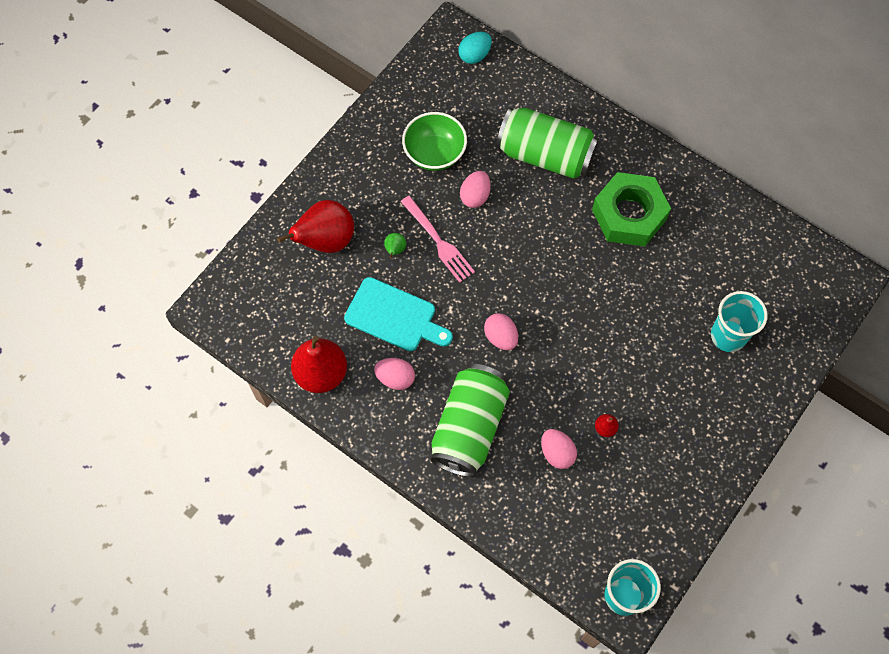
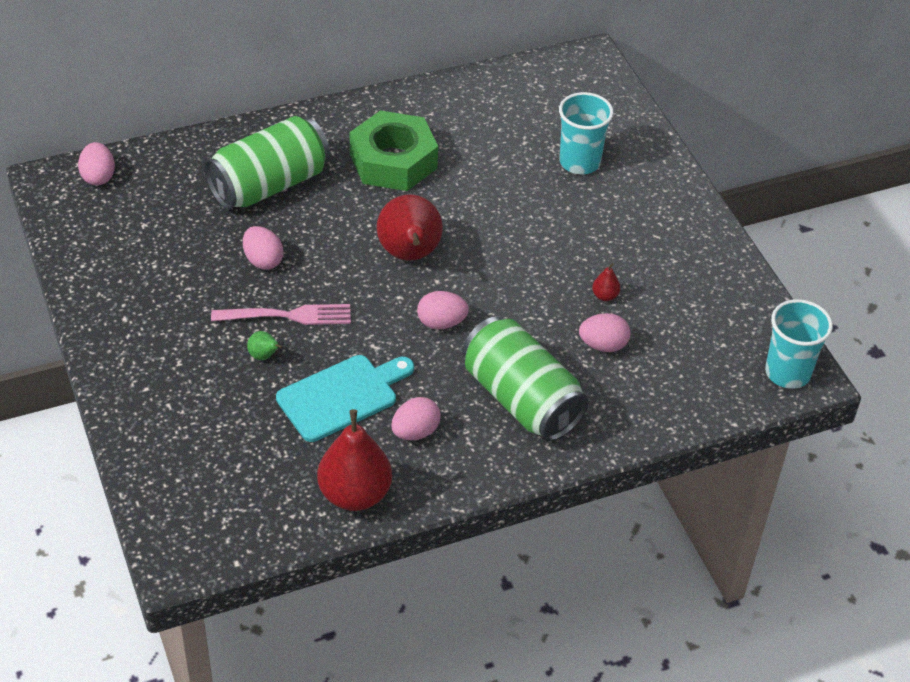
camera: 60 degrees left, 20 degrees down
red pear [277,200,354,253] -> red pear moved to [377,194,443,261]
green bowl [402,112,467,171] -> none
turquoise egg [458,32,492,64] -> pink egg [78,142,115,185]

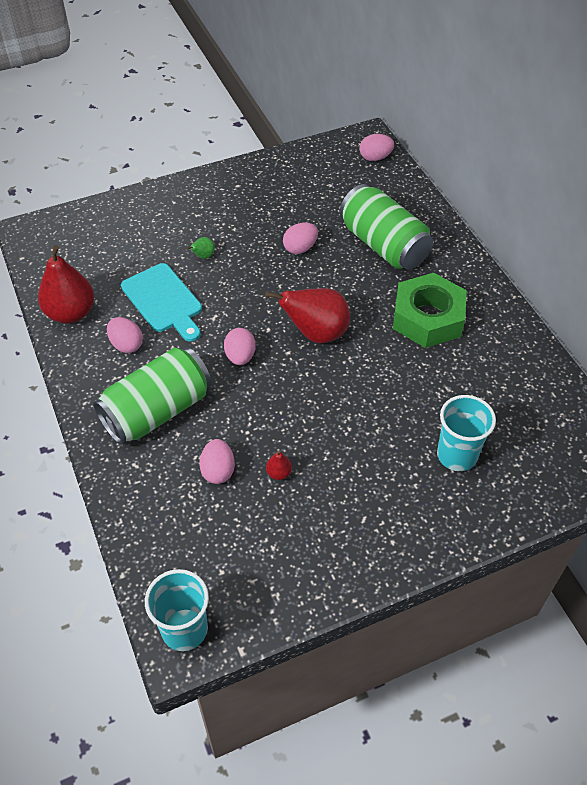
camera: 90 degrees right, 5 degrees up
pink fork [211,304,351,325] -> none

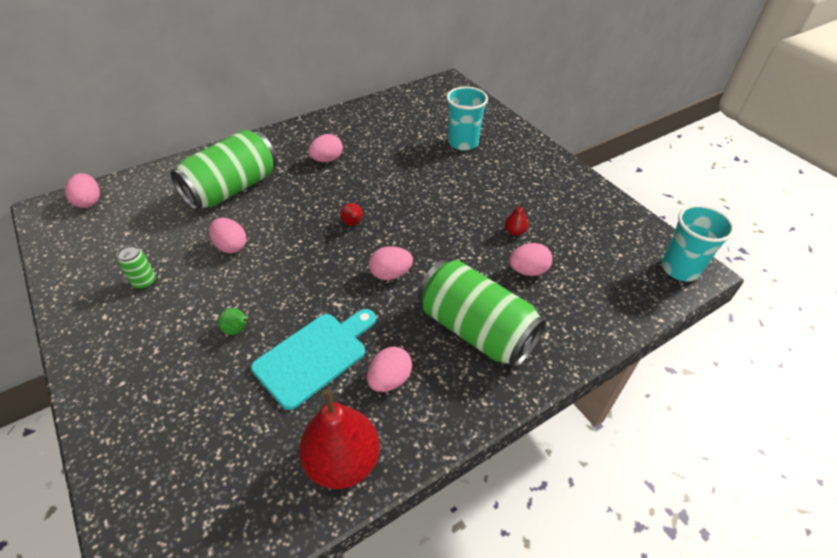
camera: 100 degrees left, 5 degrees down
red pear [265,288,350,343] -> red pear [340,203,363,226], size x0.42
green nut [393,273,467,348] -> pink egg [309,134,343,162]
none -> green can [117,245,156,289]

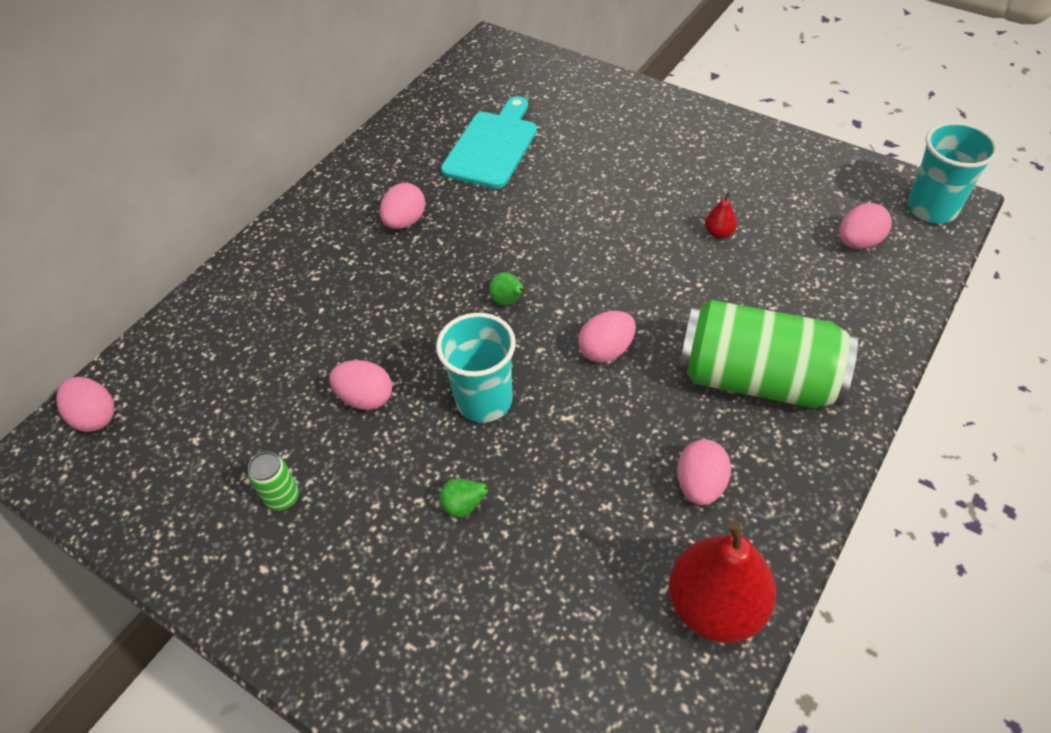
camera: 20 degrees left, 5 degrees up
green can [170,130,277,211] -> none
turquoise cutting board [251,309,376,410] -> turquoise cutting board moved to [441,96,537,189]
red pear [340,203,363,226] -> green pear [489,272,528,305]
turquoise cup [447,87,488,151] -> turquoise cup moved to [436,313,516,423]
pink egg [509,243,552,276] -> pink egg moved to [839,203,892,249]

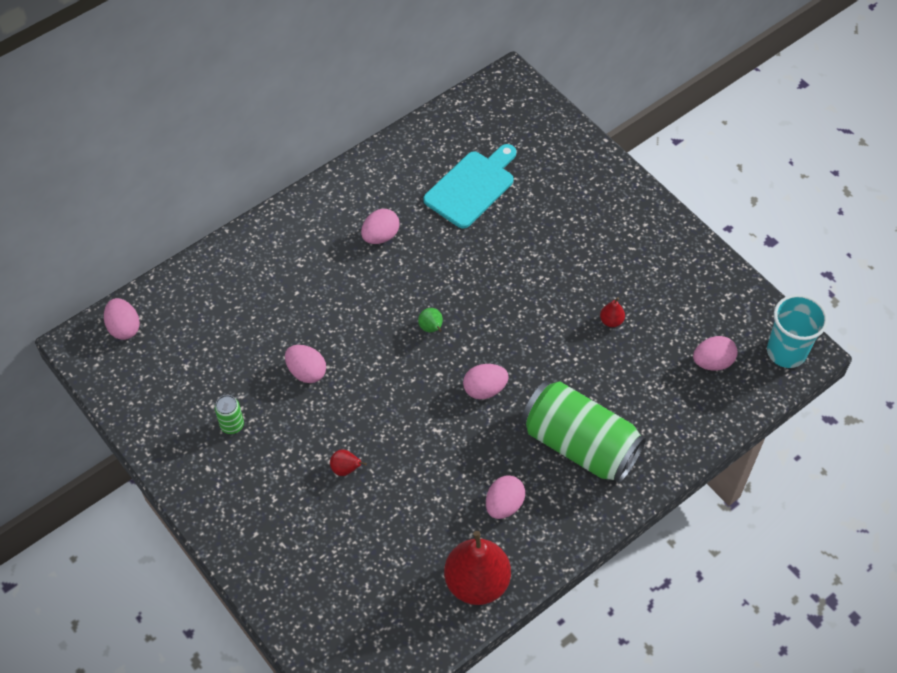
camera: 15 degrees right, 5 degrees up
turquoise cup [436,313,516,423] -> none
green pear [439,478,497,518] -> red pear [330,449,367,476]

